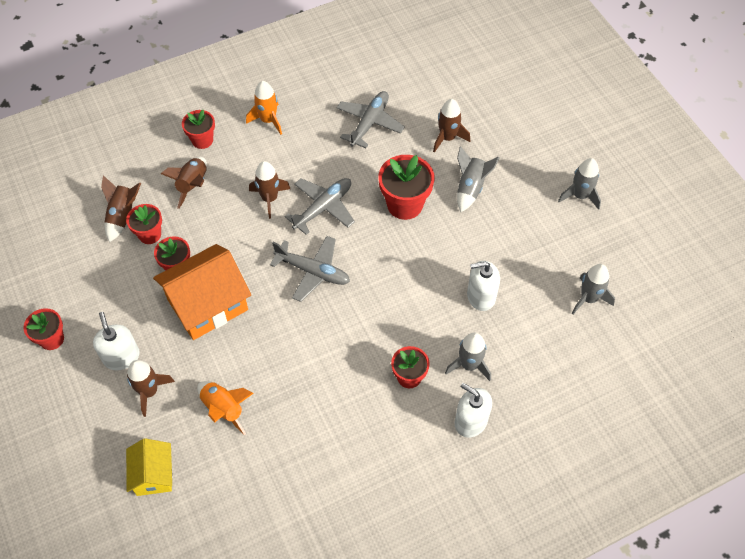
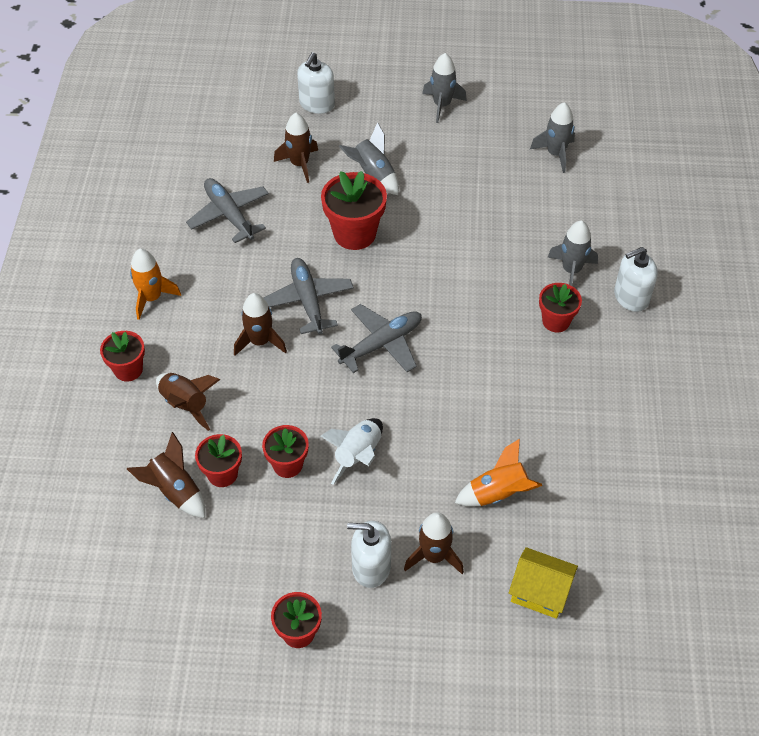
camera: 60 degrees left, 5 degrees down
orange house [153,244,251,340] -> white rocket [320,418,383,485]
white soap dispenser [467,261,500,311] -> white soap dispenser moved to [297,52,335,114]

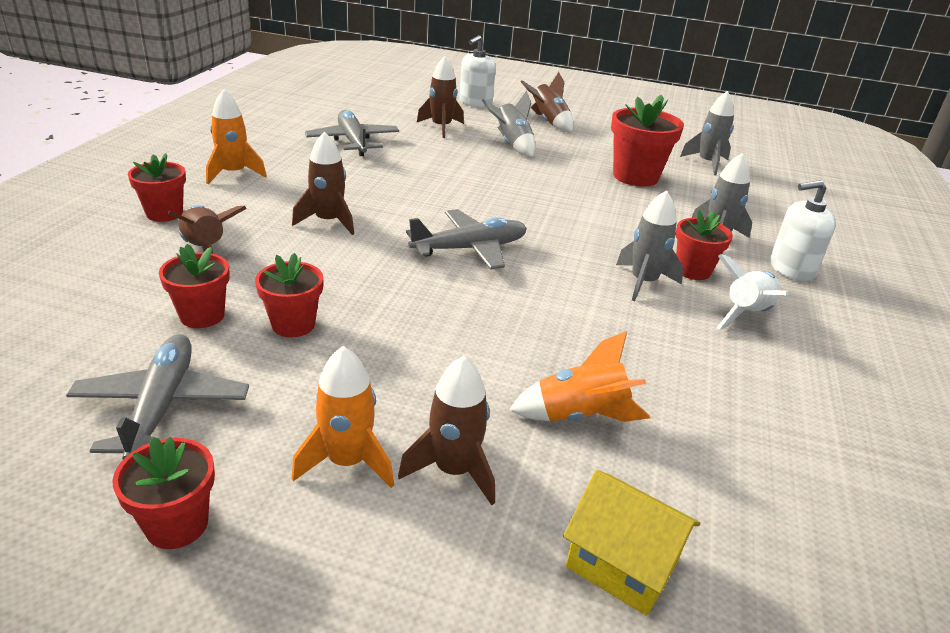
camera: 10 degrees right, 20 degrees down
brown rocket [127,432,205,518] -> brown rocket moved to [521,72,574,132]
grey plane [264,258,354,335] -> grey plane moved to [66,334,249,459]
white rocket [320,418,383,485] -> white rocket moved to [716,254,789,330]
red flower pot [321,171,387,250] -> red flower pot moved to [611,95,684,187]
white soap dispenser [347,521,391,588] -> orange rocket [292,346,394,488]
grey rocket [422,53,467,123] -> grey rocket moved to [616,190,684,301]

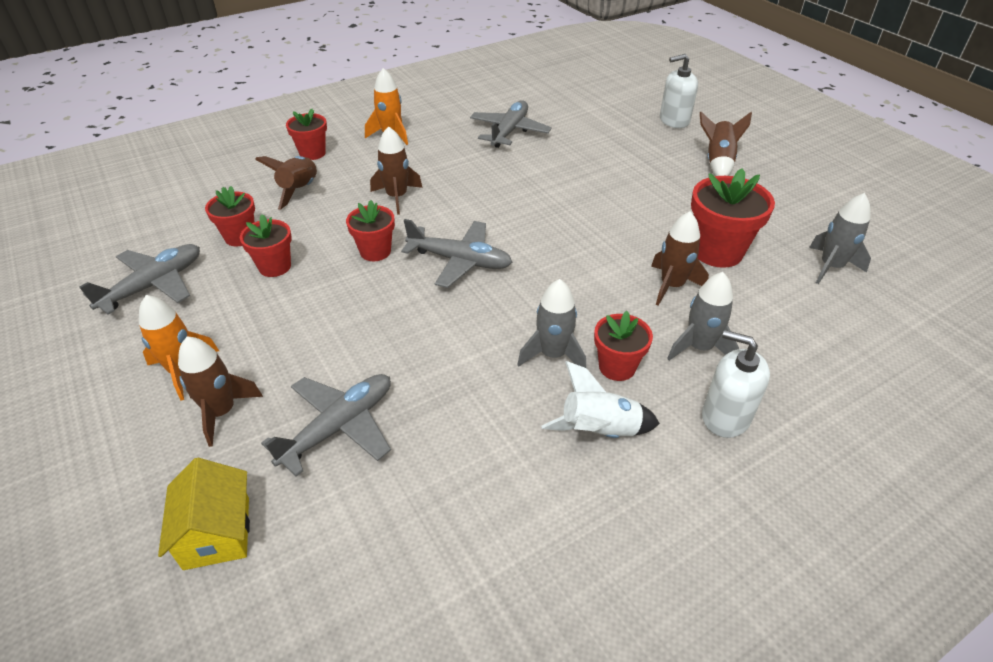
camera: 45 degrees right, 10 degrees up
red flower pot [112,437,215,549] -> red flower pot moved to [346,200,395,261]
brown rocket [417,56,464,138] -> brown rocket moved to [651,211,709,306]
grey rocket [482,91,536,157] -> none
orange rocket [509,331,650,422] -> grey plane [261,374,391,476]

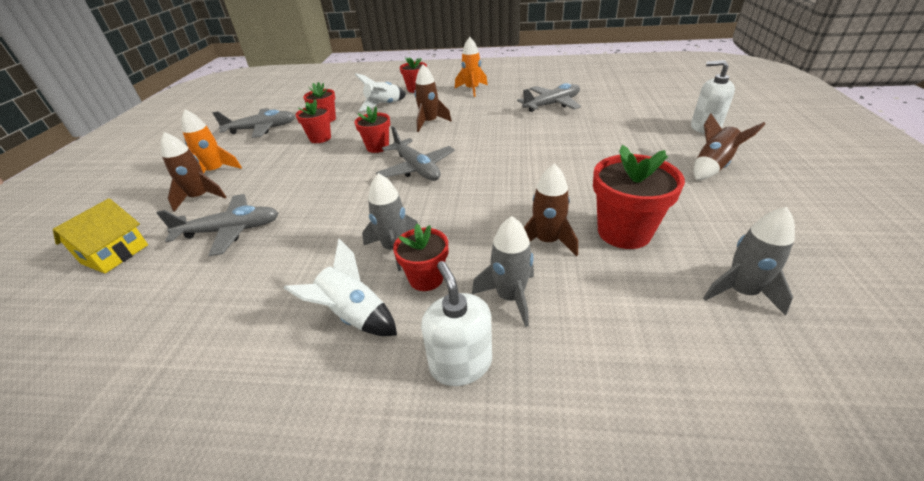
camera: 40 degrees right, 5 degrees down
brown rocket [255,156,317,210] -> white rocket [355,73,406,111]

